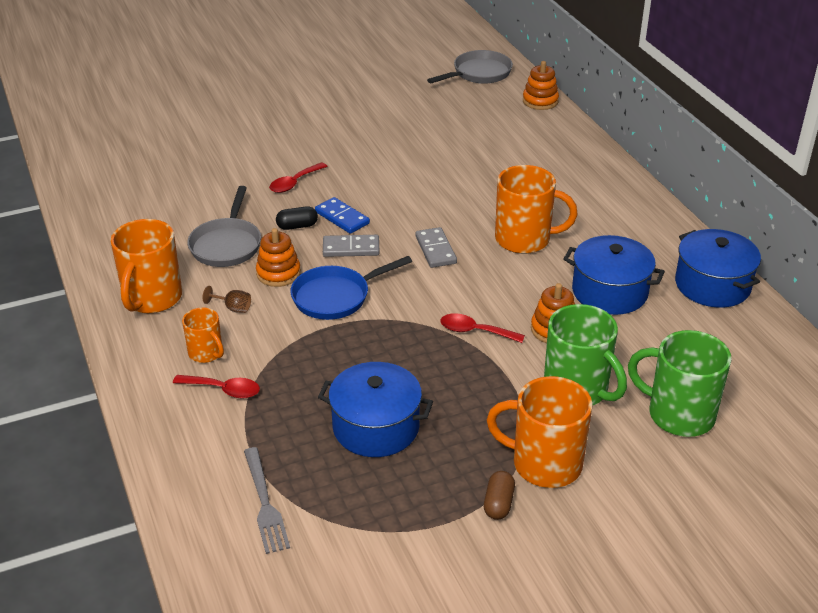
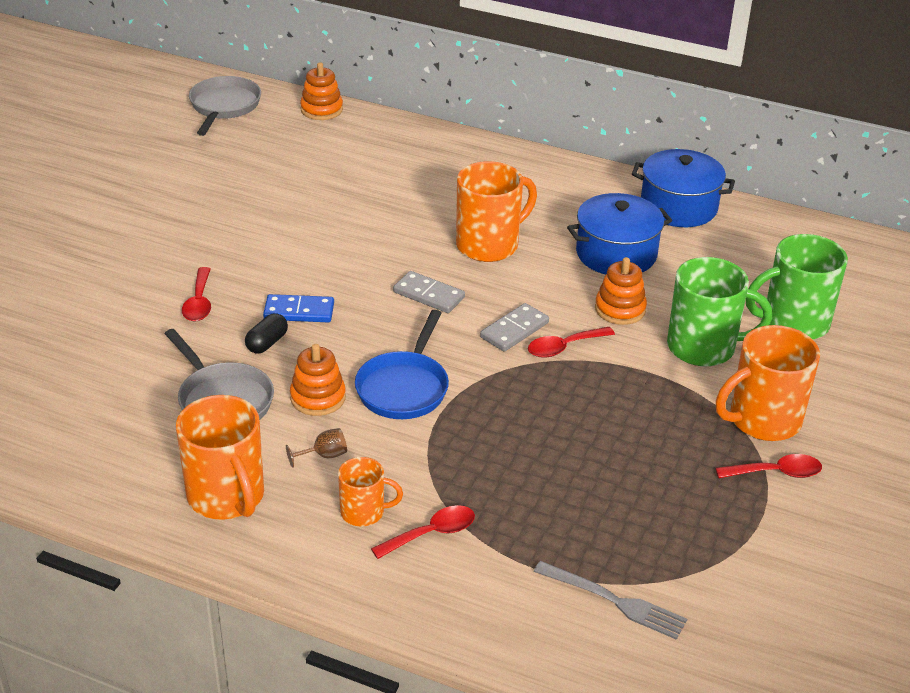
camera: 45 degrees left, 0 degrees up
blue pot [318,362,433,457] -> none
grey domino [323,235,379,257] -> grey domino moved to [480,303,549,352]
brown capsule [484,471,515,520] -> red spoon [716,454,822,478]

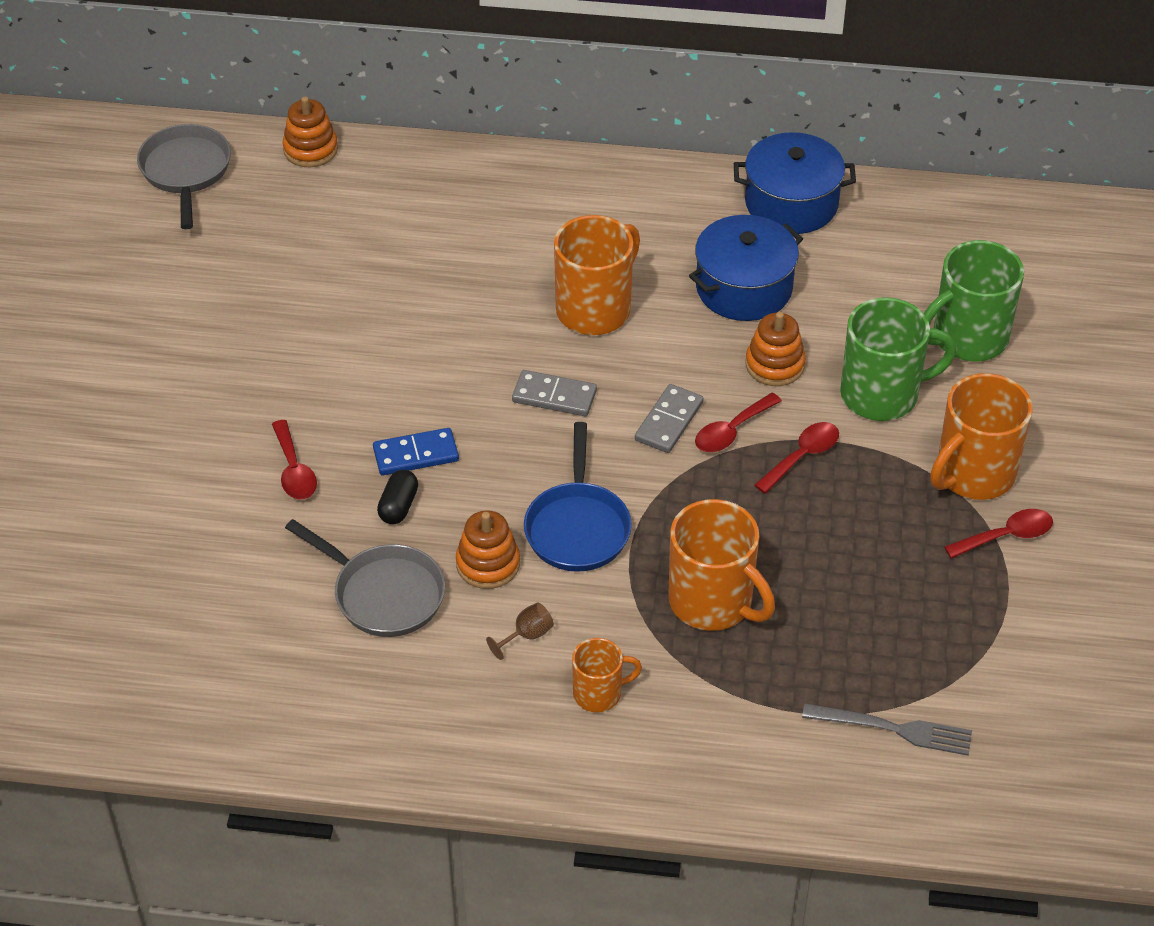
camera: 15 degrees left, 10 degrees up
orange mug [176,395,264,520] -> orange mug moved to [669,499,775,631]
red spoon [371,505,475,559] -> red spoon moved to [754,422,839,494]

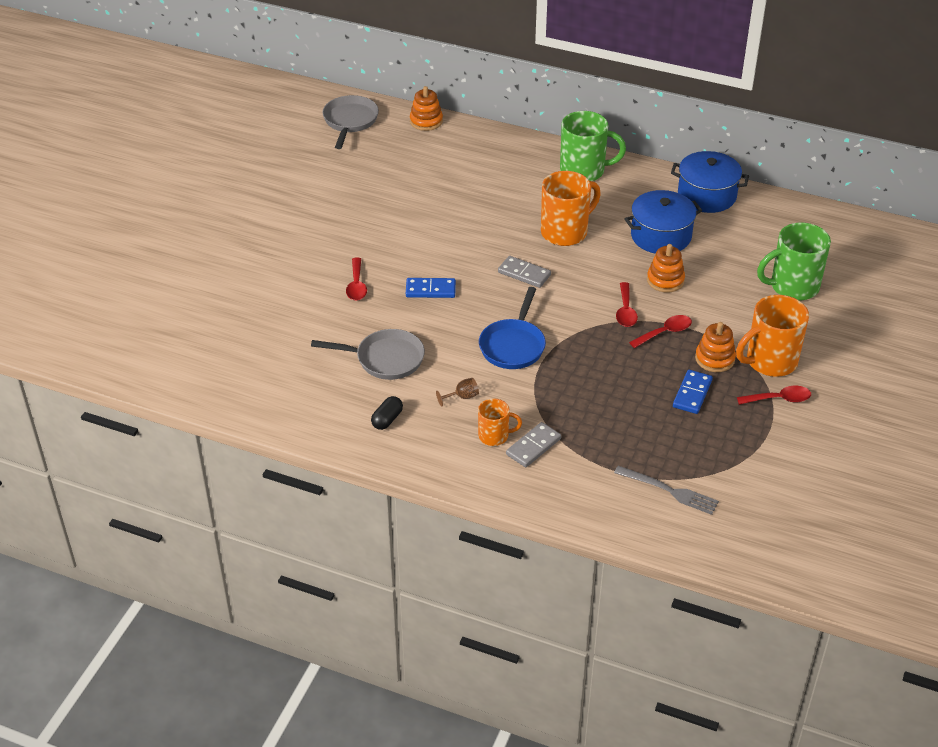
camera: 15 degrees right, 5 degrees down
grey pan [285,519,445,637] -> grey pan turned 45 degrees counterclockwise [311,329,425,380]
black capsule [377,470,418,524] -> black capsule moved to [371,396,403,430]
orange stacking toy [456,510,520,589] -> orange stacking toy moved to [695,322,736,372]
grey domino [635,384,704,453] -> grey domino moved to [506,422,561,467]
orange mug [669,499,775,631] -> none
red spoon [695,393,782,452] -> red spoon turned 60 degrees counterclockwise [616,282,638,327]
green mug [840,297,956,421] -> green mug moved to [560,111,626,181]
none -> blue domino [673,370,713,414]

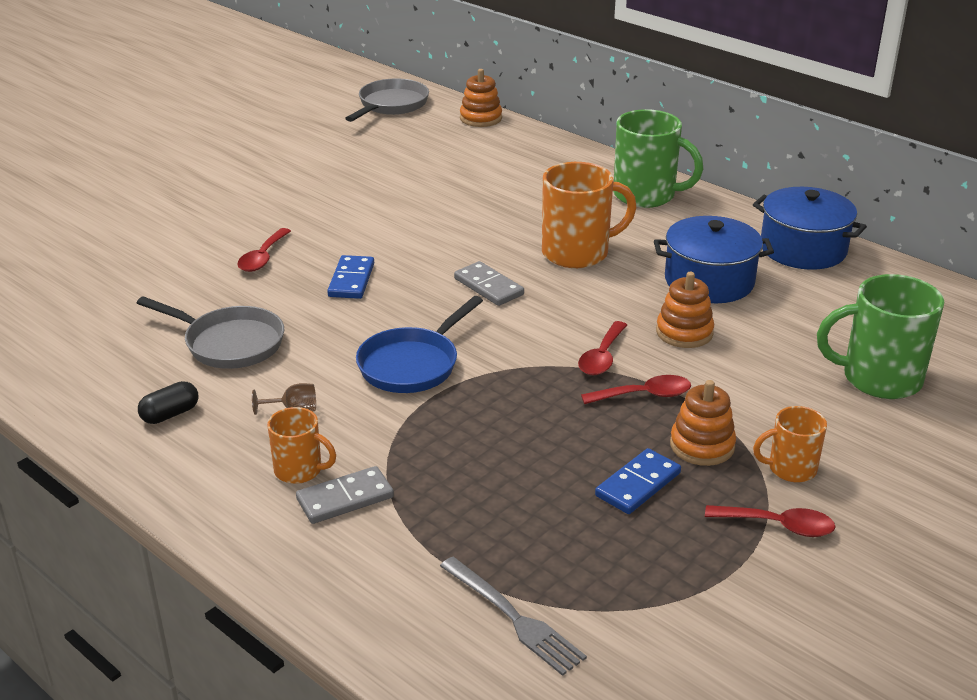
camera: 20 degrees right, 10 degrees down
blue domino [406,278,456,298] -> blue domino turned 75 degrees clockwise [327,255,374,299]
orange mug [736,295,809,377] -> orange mug [753,406,827,482], size x0.56

